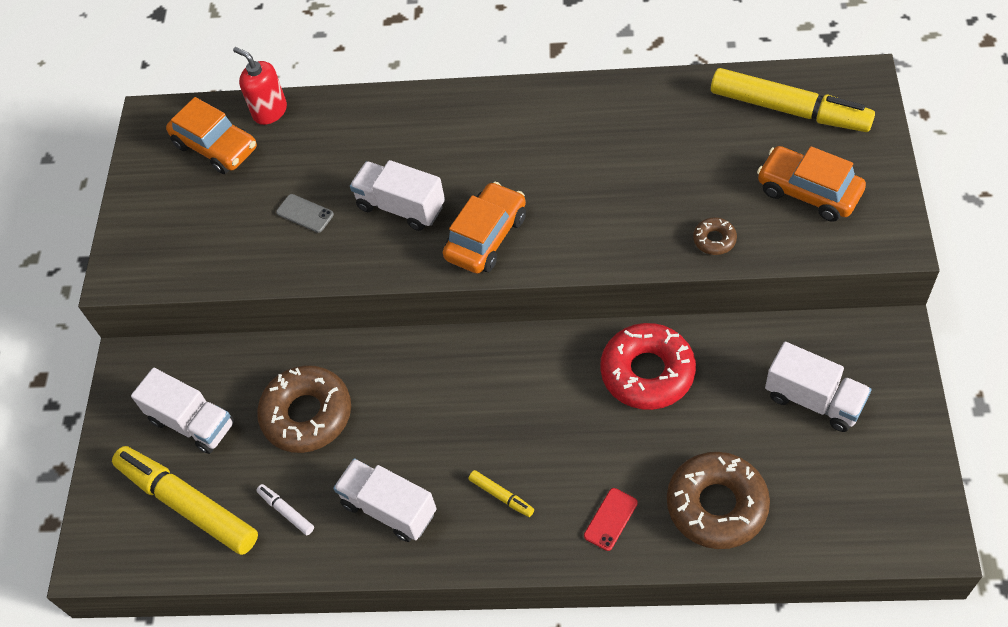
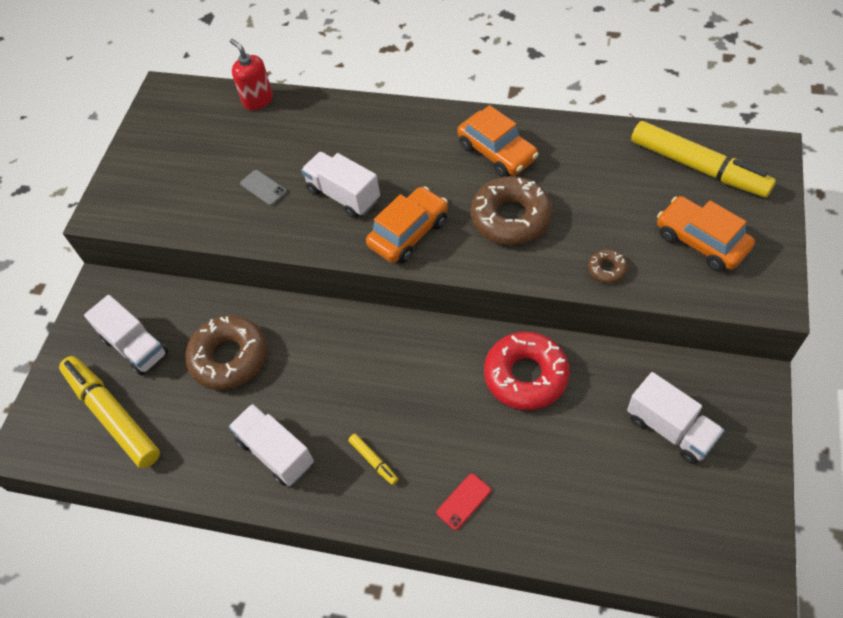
camera: 10 degrees right, 0 degrees up
orange car [166,97,257,174] -> orange car moved to [458,105,539,177]
white marker [256,484,314,535] -> none
brown donut [667,452,770,549] -> brown donut moved to [471,176,553,245]

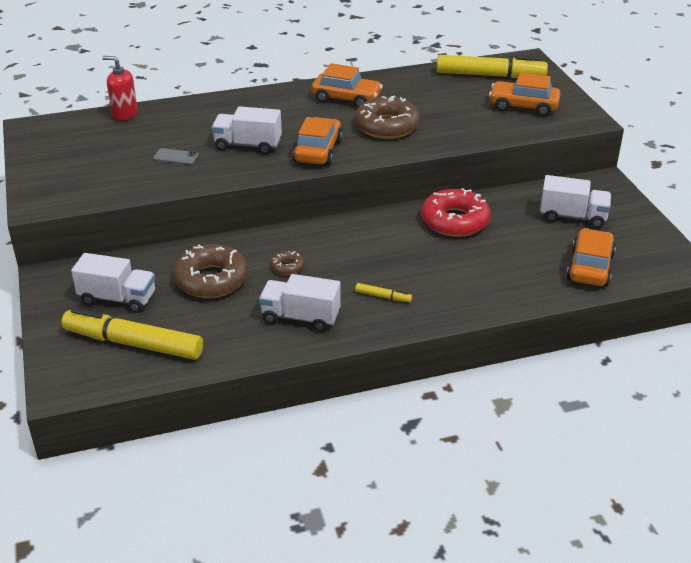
camera: 35 degrees left, 20 degrees down
red phone [436,474,491,530] -> none
brown donut [588,249,628,283] -> brown donut moved to [271,251,304,275]
none -> orange car [566,228,616,287]

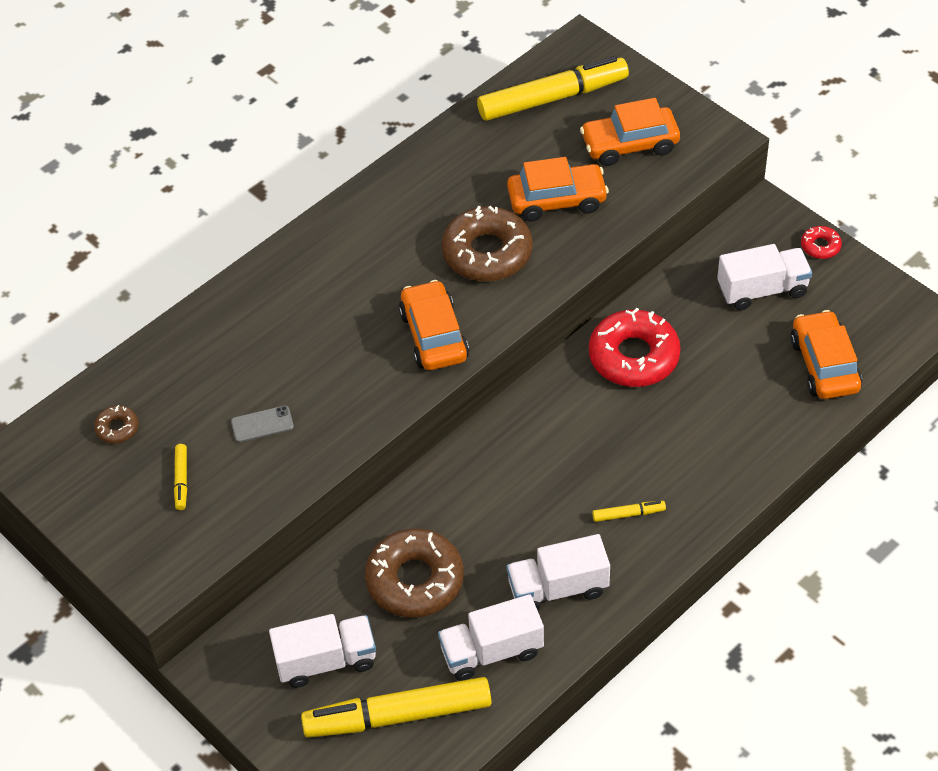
camera: 25 degrees left, 15 degrees up
red soap dispenser [102,56,138,120] -> none
white truck [211,106,282,154] -> white truck moved to [438,594,544,681]
brown donut [271,251,304,275] -> brown donut moved to [94,405,139,444]
orange car [312,63,383,108] -> orange car moved to [507,157,609,222]
none -> yellow marker [174,444,187,510]
none -> red donut [801,226,842,259]

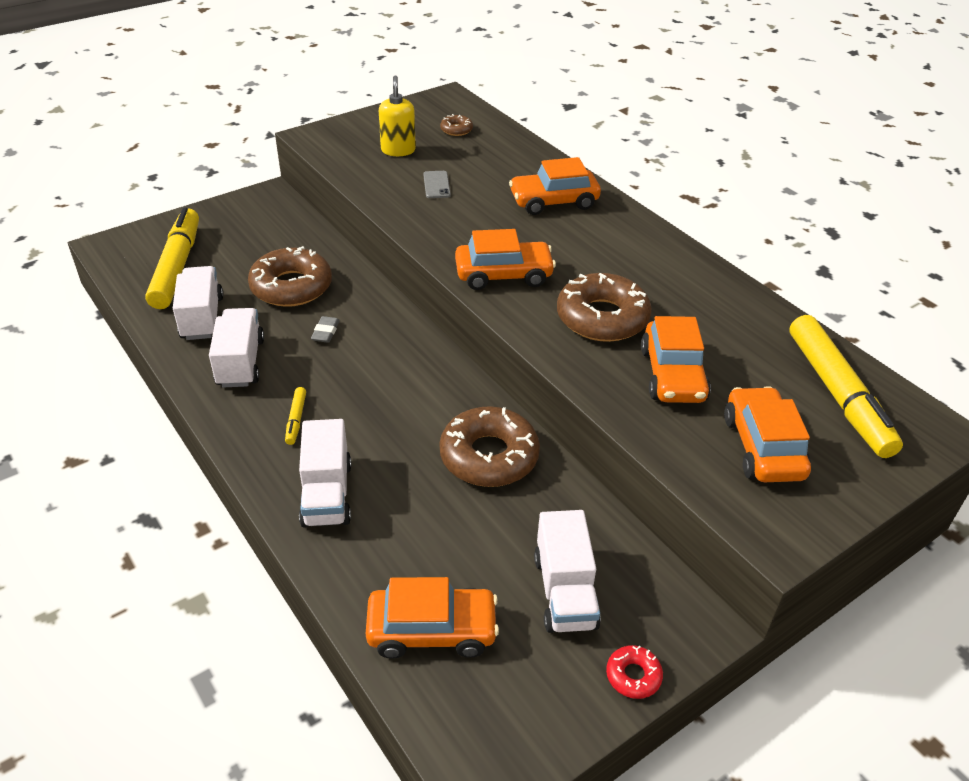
camera: 95 degrees right, 10 degrees down
yellow marker [174,444,187,510] -> yellow soap dispenser [379,75,416,156]
white truck [269,614,376,688] -> white truck moved to [299,419,352,528]
red donut [589,308,681,387] -> brown donut [440,406,540,487]
none -> grey eraser [311,316,340,343]
none -> orange car [509,157,601,215]

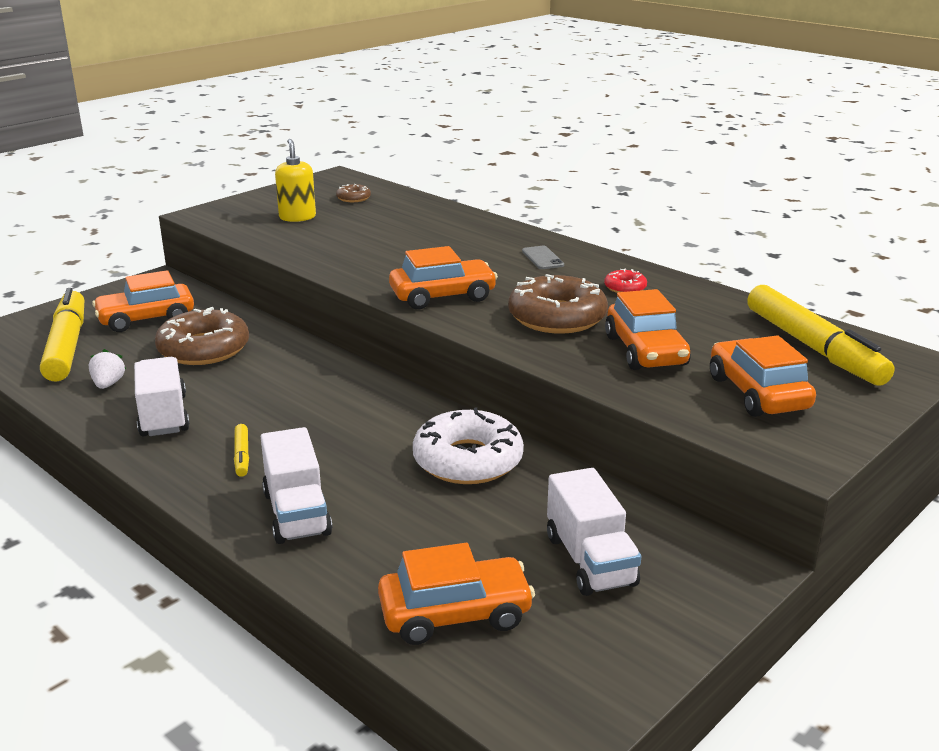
camera: 10 degrees left, 15 degrees down
white truck [173,266,224,340] -> white strawberry [89,349,126,389]
grey eraser [311,316,340,343] -> none
grey phone [423,171,451,198] -> grey phone moved to [522,246,564,269]
brown donut [440,406,540,487] -> white donut [413,407,524,484]
orange car [509,157,601,215] -> orange car moved to [92,270,194,332]
red donut [606,645,663,699] -> red donut moved to [604,269,647,293]

